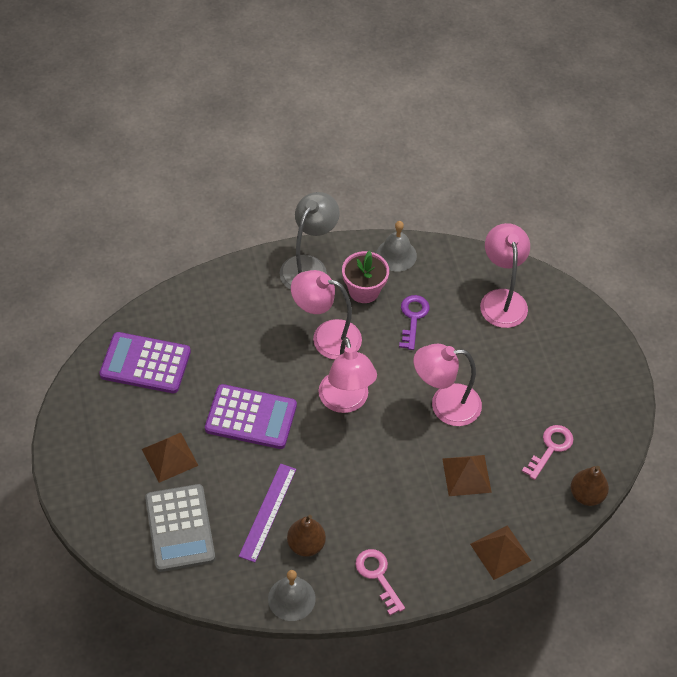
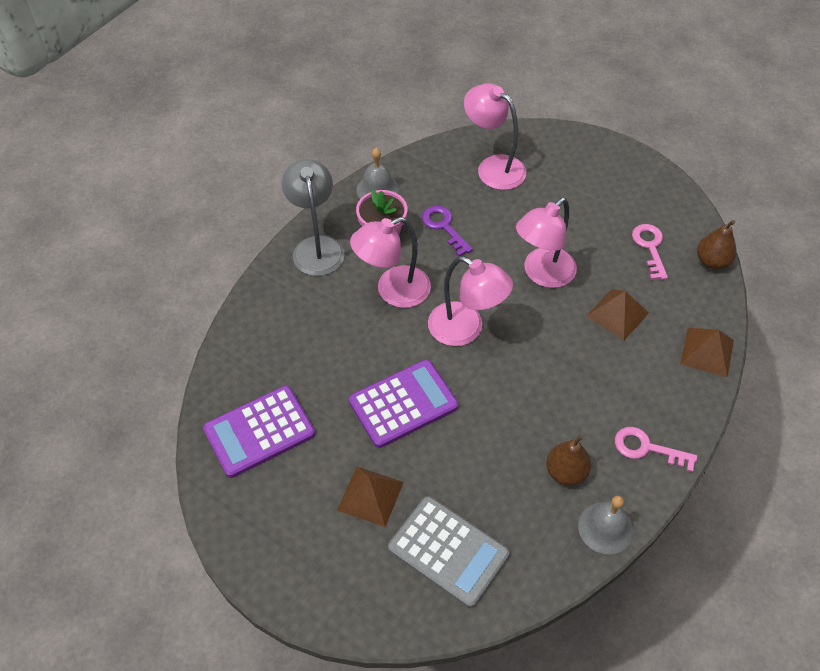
camera: 40 degrees left, 0 degrees up
purple ruler [239,464,296,562] -> none

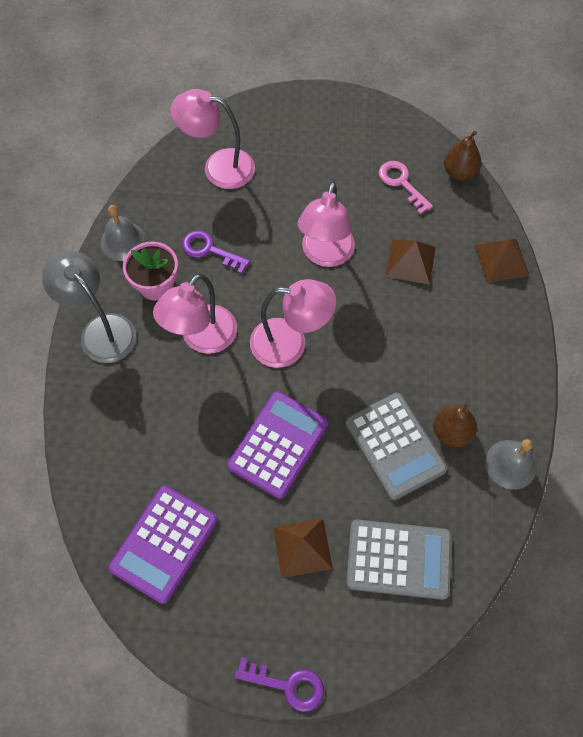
camera: 30 degrees left, 10 degrees up
pink key [615,427,697,472] -> none
none -> purple key [234,657,324,712]
none -> grey calculator [345,393,447,500]

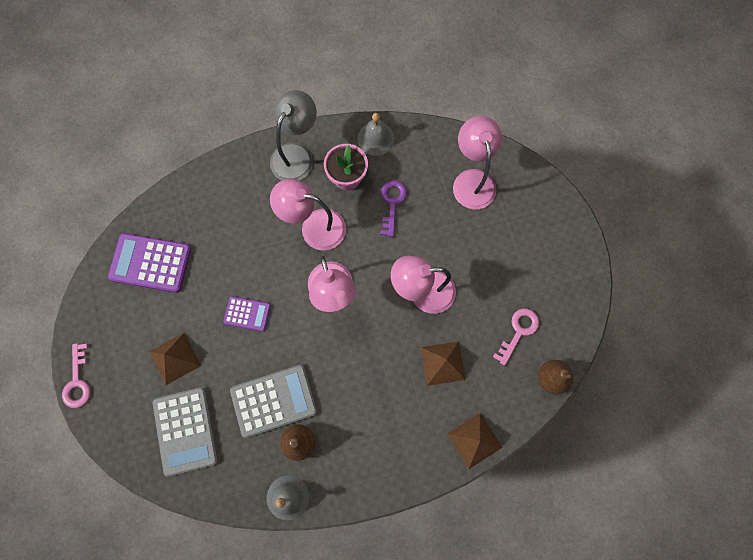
camera: 70 degrees right, 10 degrees up
purple calculator [227,391,329,499] -> purple calculator [223,296,271,332], size x0.57
purple key [234,657,324,712] -> pink key [62,343,90,408]
grey calculator [345,393,447,500] -> grey calculator turned 150 degrees counterclockwise [230,365,317,438]

